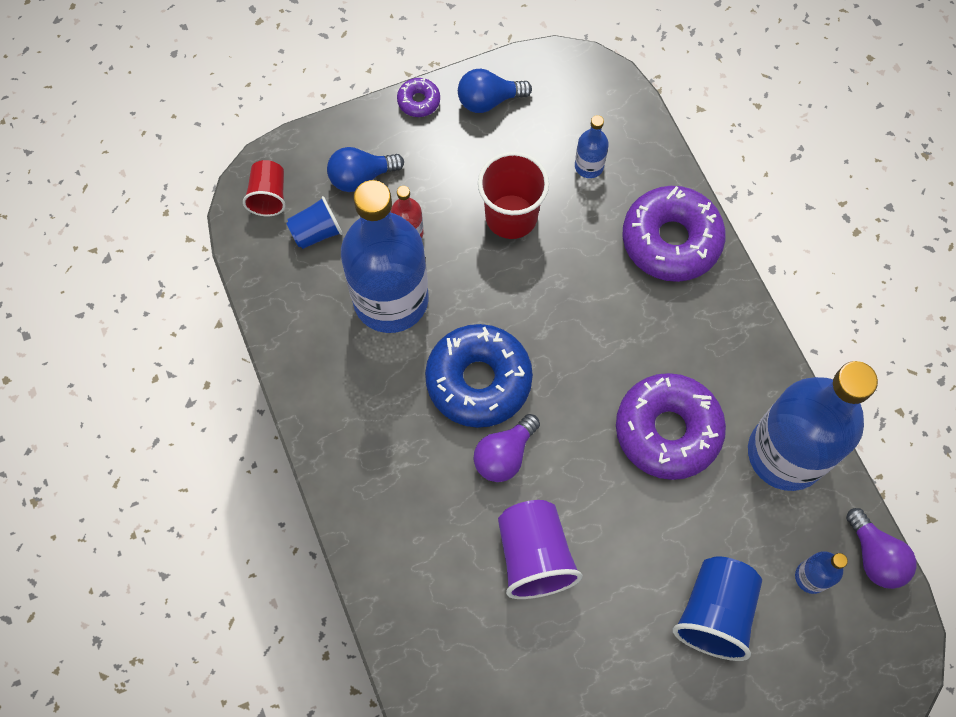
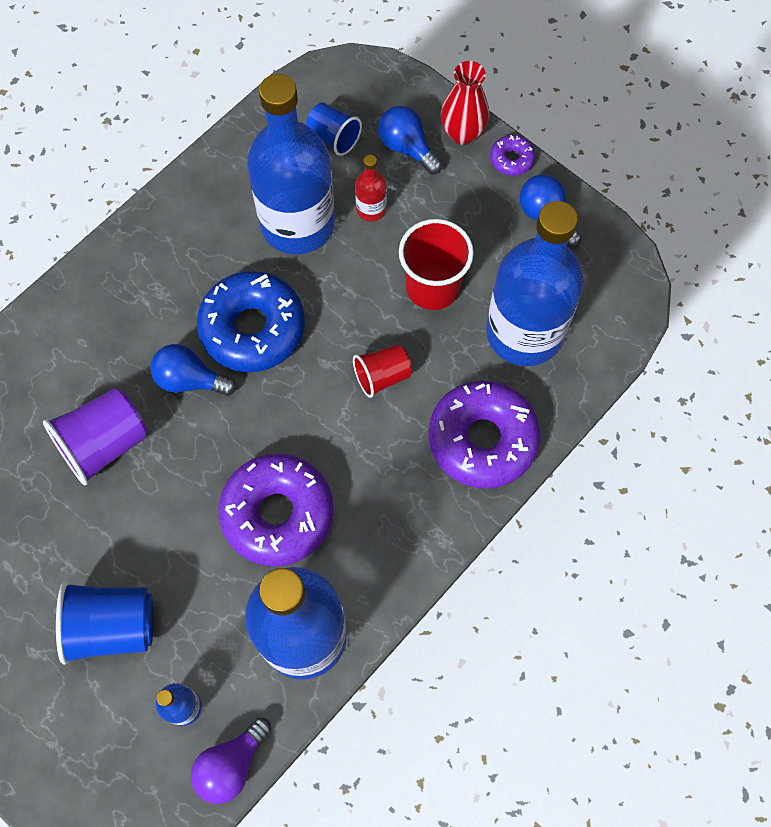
camera: 65 degrees right, 0 degrees up
red cup [243,160,286,216] -> red cup moved to [353,344,412,398]
purple light bulb [474,414,540,482] -> blue light bulb [150,344,236,396]
blue bottle [575,115,609,178] -> blue bottle [486,201,584,366], size x2.45
none -> red vase [441,61,489,145]

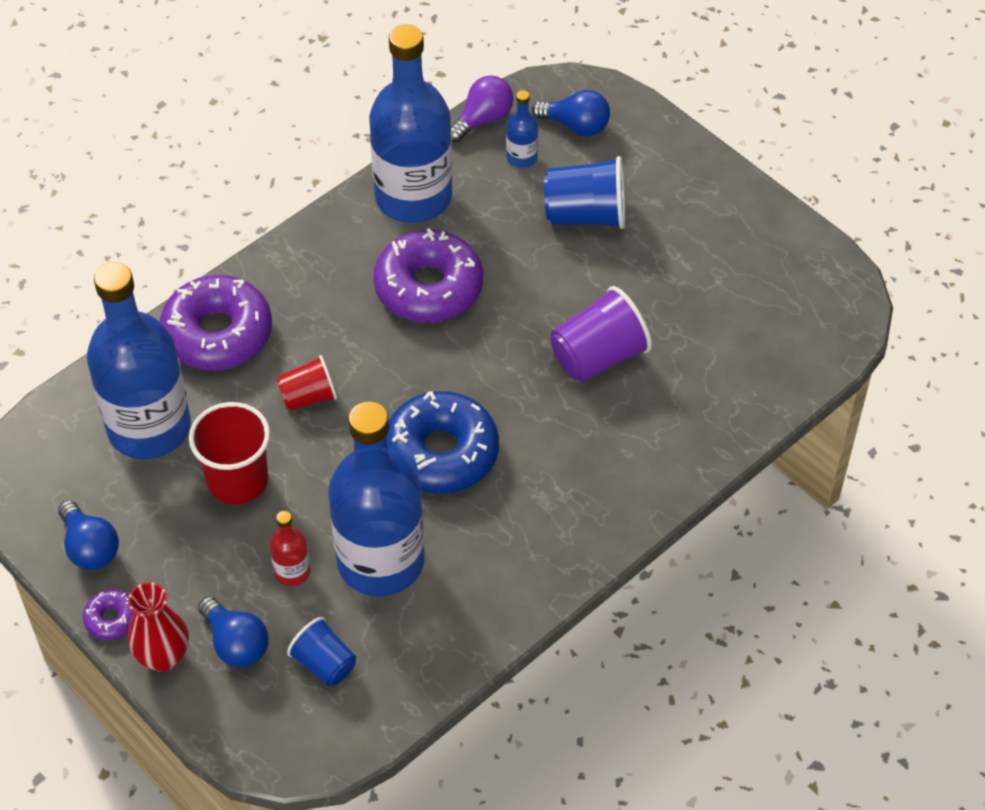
camera: 175 degrees left, 15 degrees down
blue light bulb [150,344,236,396] -> blue light bulb moved to [532,90,610,136]

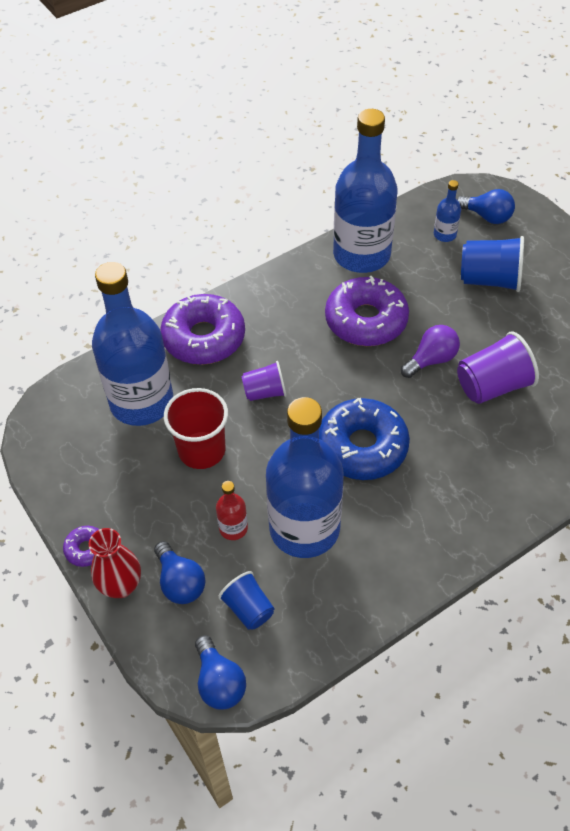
camera: 10 degrees right, 0 degrees up
blue light bulb [58,500,119,570] -> blue light bulb moved to [195,635,246,710]
red cup [277,355,337,411] -> purple cup [242,361,287,401]
purple light bulb [451,75,514,142] -> purple light bulb moved to [401,325,460,378]

